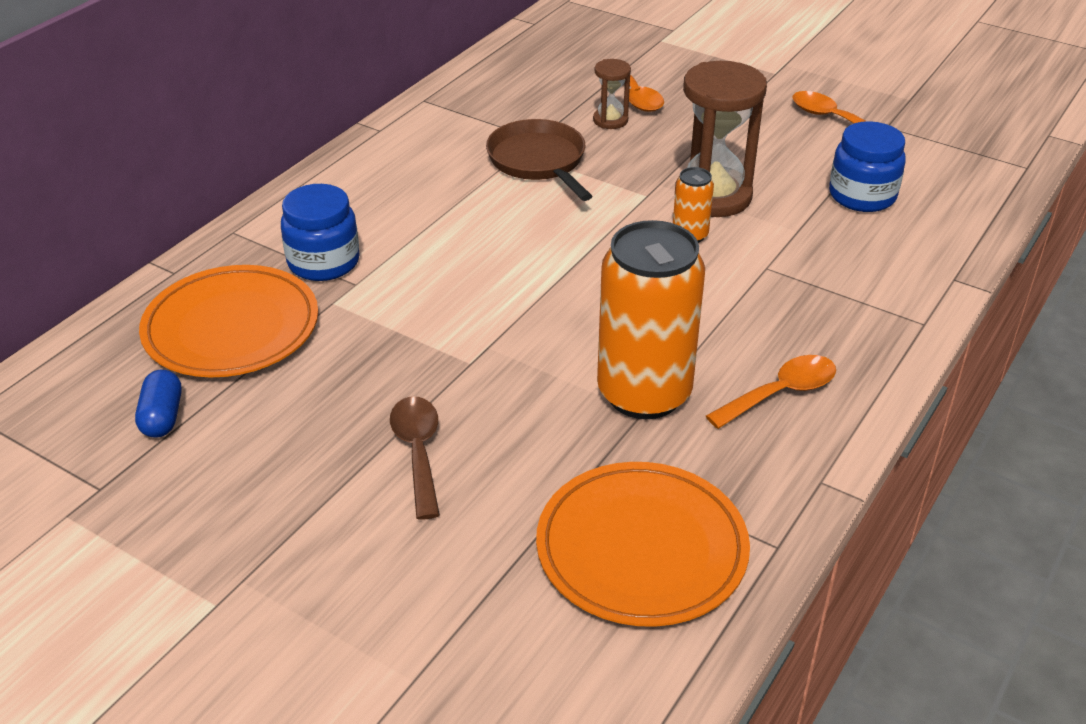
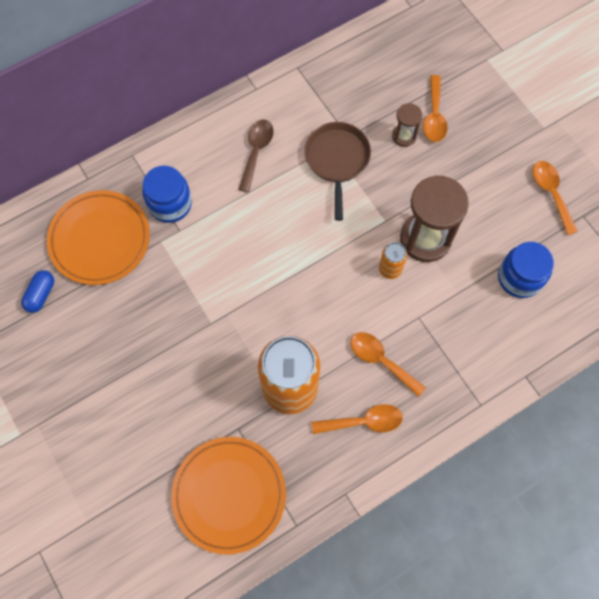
camera: 25 degrees right, 30 degrees up
brown spoon [390,396,440,519] -> brown spoon moved to [238,120,274,192]
none -> orange spoon [351,332,426,397]

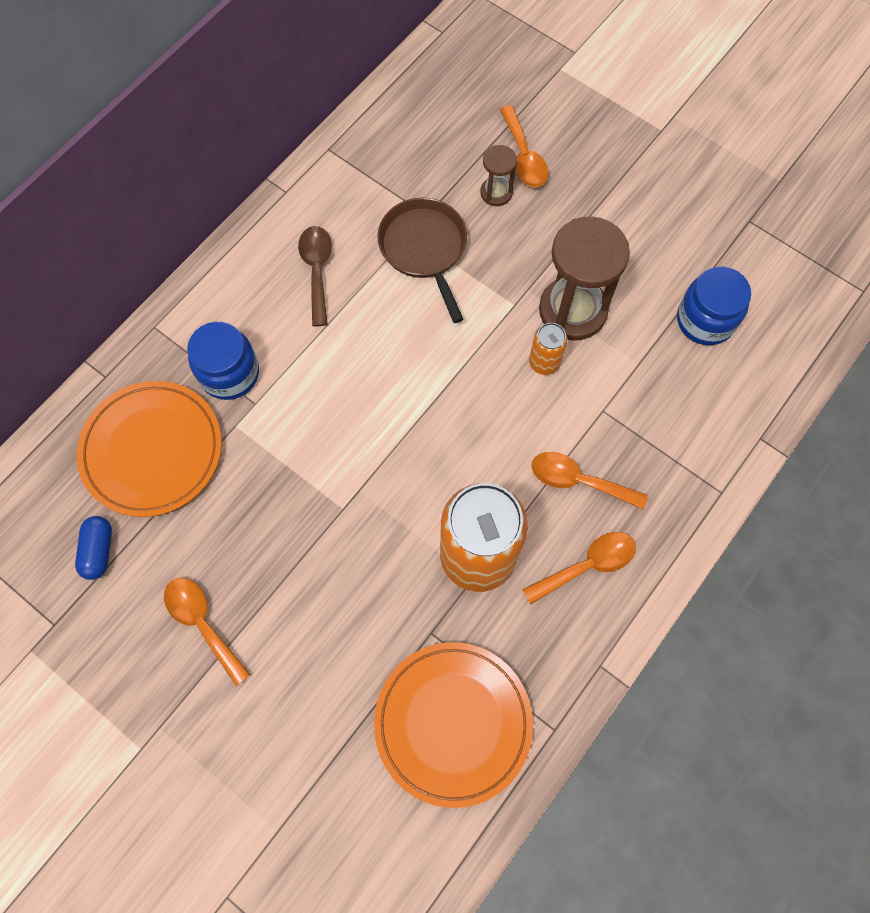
camera: 20 degrees left, 0 degrees up
orange spoon [532,161,578,235] -> orange spoon moved to [164,578,251,686]

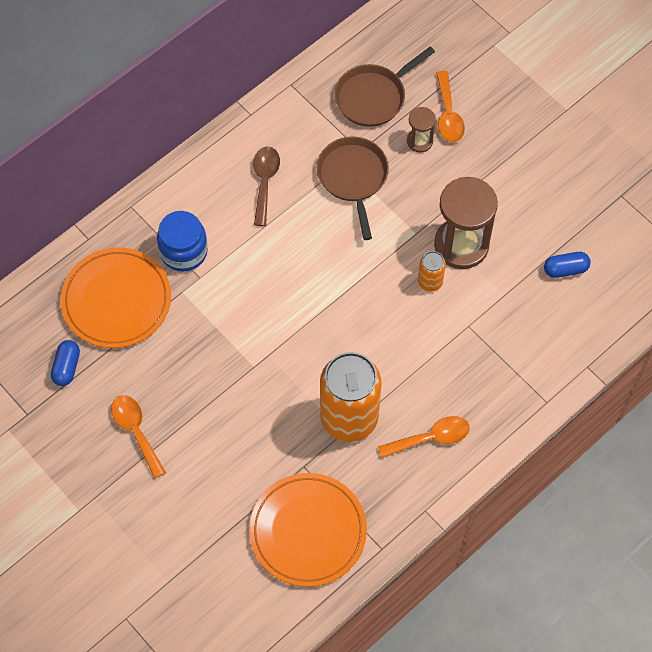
camera: 10 degrees right, 5 degrees down
orange spoon [532,452,648,509] -> none
blue jar [677,267,751,345] -> blue capsule [544,252,591,278]
none -> brown pan [335,46,435,127]

